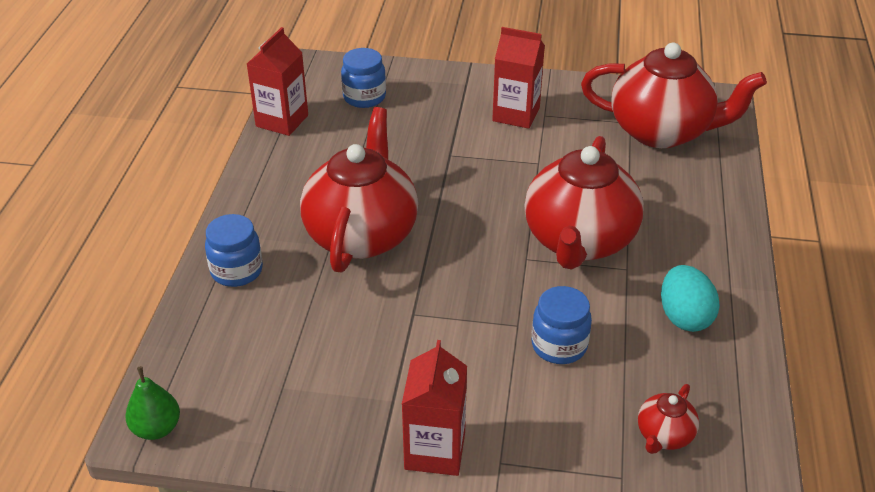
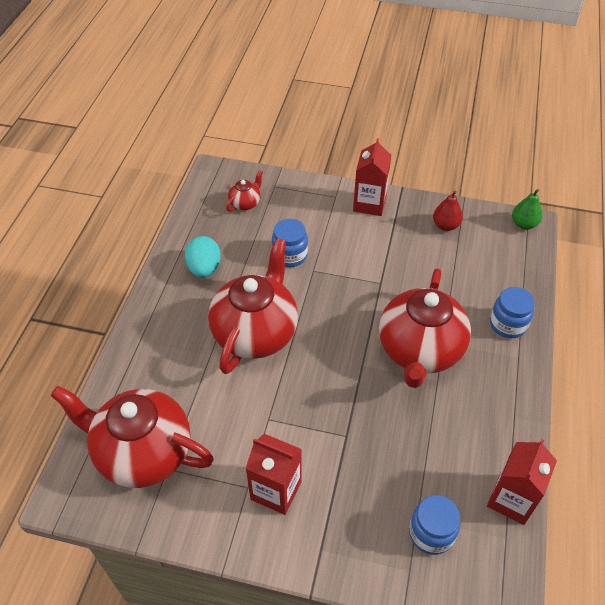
camera: 175 degrees left, 10 degrees up
none -> red pear [433,190,463,231]

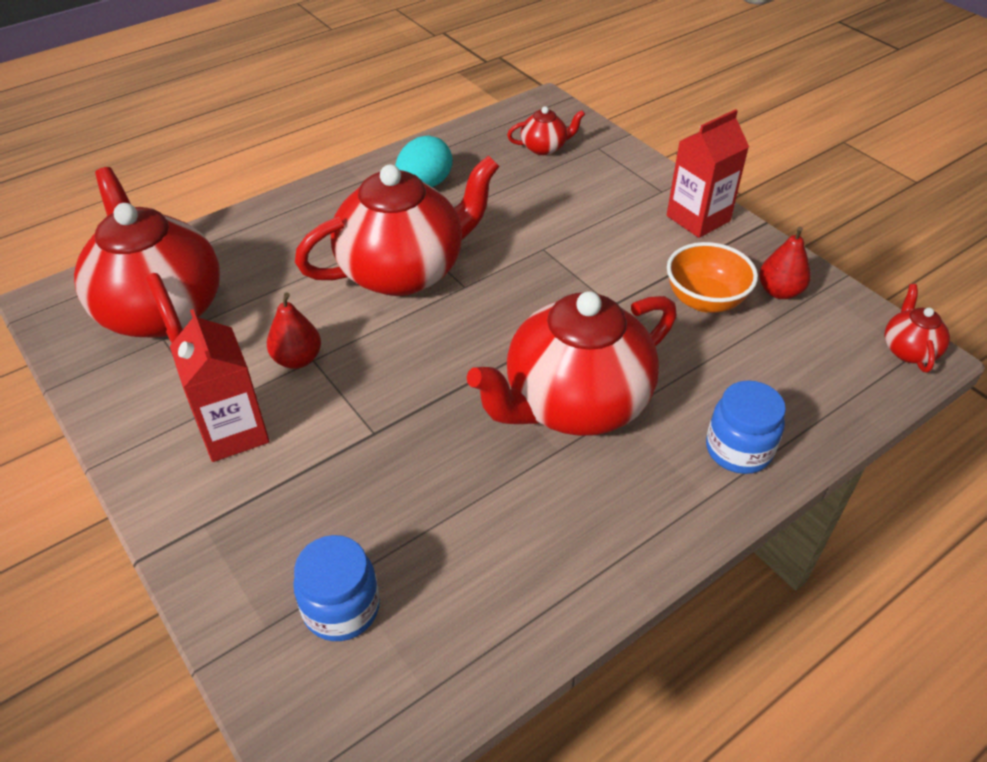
camera: 40 degrees right, 5 degrees down
blue jar [272,219,308,267] -> none
red carton [487,439,557,525] -> none
green pear [512,189,542,229] -> red teapot [885,284,950,372]
none -> red pear [267,292,321,369]
none -> orange bowl [667,242,758,313]

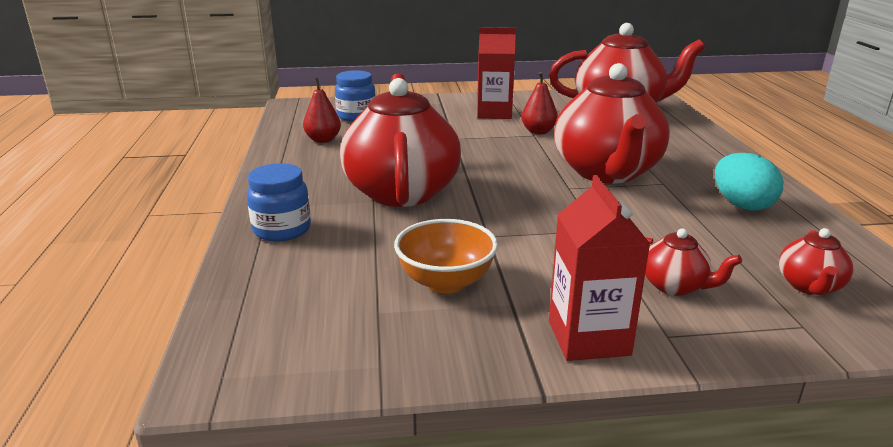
camera: 120 degrees right, 20 degrees down
red pear [759,227,811,299] -> red pear moved to [303,78,341,143]
red teapot [885,284,950,372] -> red teapot moved to [645,229,742,296]

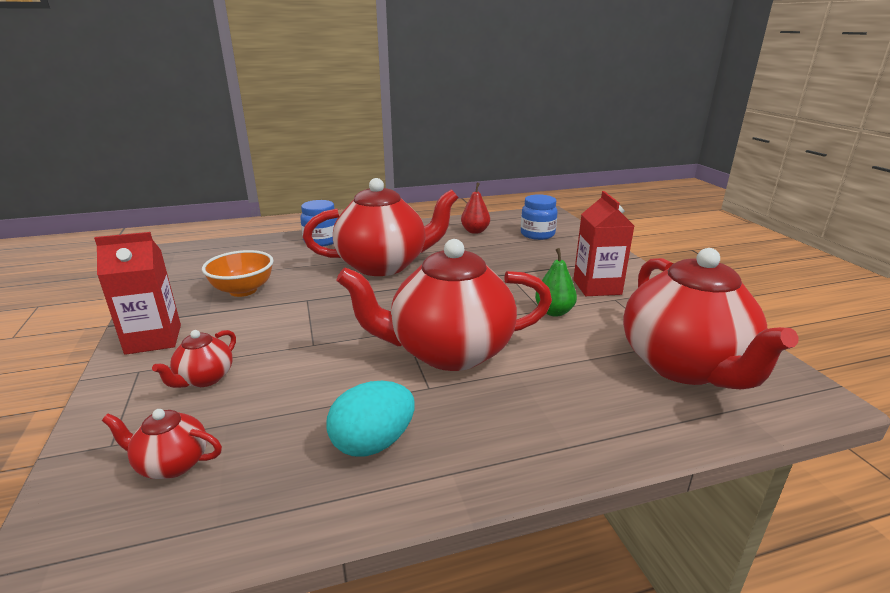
camera: 80 degrees right, 0 degrees up
red pear [521,72,558,134] -> green pear [535,248,577,317]

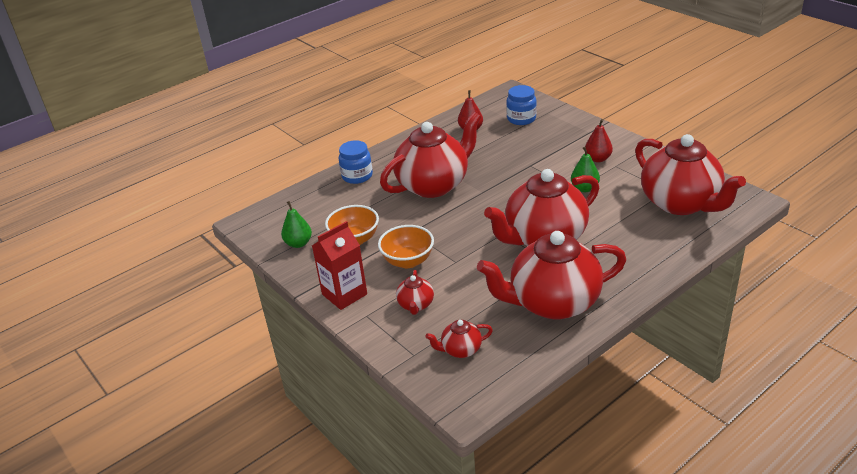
camera: 20 degrees left, 10 degrees up
turquoise egg [326,381,415,456] -> red teapot [477,231,627,319]
red carton [573,191,634,296] -> red pear [585,119,613,162]
none -> green pear [281,201,312,248]
none -> orange bowl [378,225,434,268]

